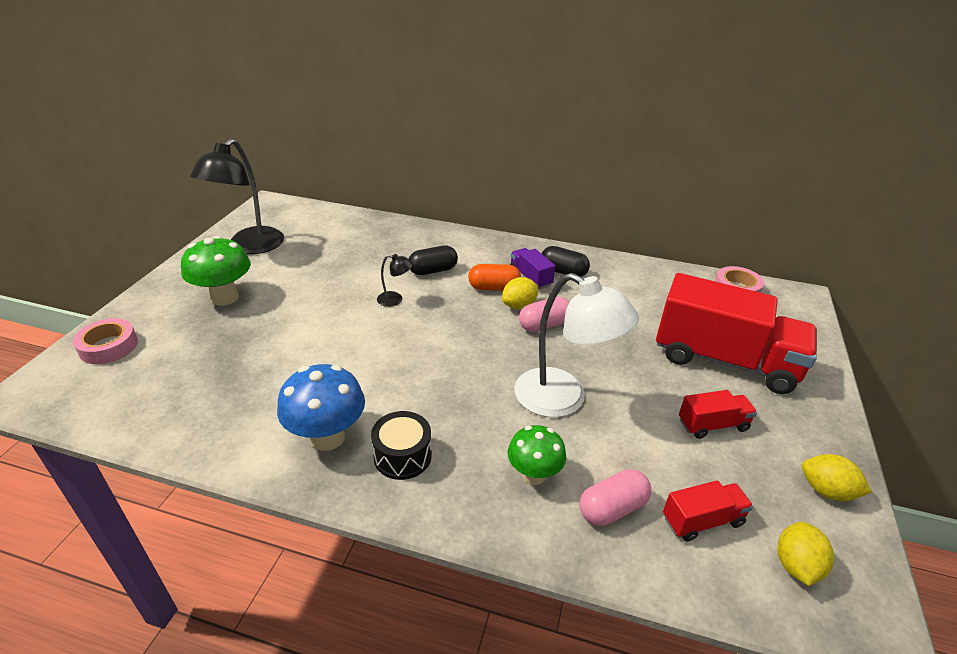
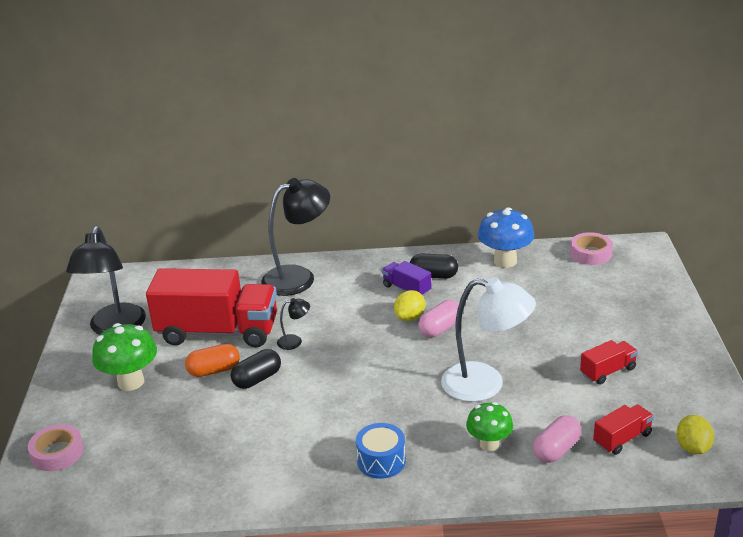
camera: 15 degrees left, 5 degrees down
blue mushroom [277,364,365,451] -> blue mushroom moved to [478,207,534,268]
black drum [371,411,432,480] -> blue drum [356,423,406,479]
black capsule [409,246,458,275] -> black capsule moved to [231,349,281,389]
orange capsule [468,264,521,291] -> orange capsule moved to [185,344,240,377]
red truck [656,273,817,394] -> red truck moved to [146,268,277,348]
yellow lemon [802,454,872,501] -> none
none -> black lamp [261,178,330,296]

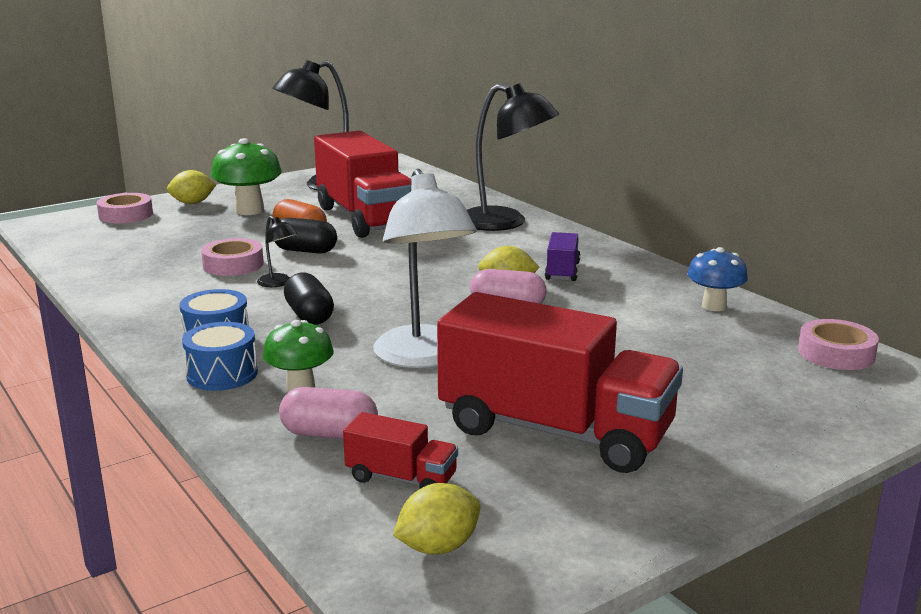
camera: 55 degrees right, 10 degrees down
black lamp [277,298,310,350] -> black lamp moved to [257,216,298,287]
black capsule [410,254,458,279] -> black capsule moved to [284,273,334,325]
blue mushroom [478,207,534,268] -> blue mushroom [687,247,748,311], size x0.66
red truck [580,340,638,385] -> red truck [437,292,683,473], size x2.27
none -> yellow lemon [167,170,217,204]
none -> blue drum [182,322,258,391]
none -> pink tape [201,238,264,276]

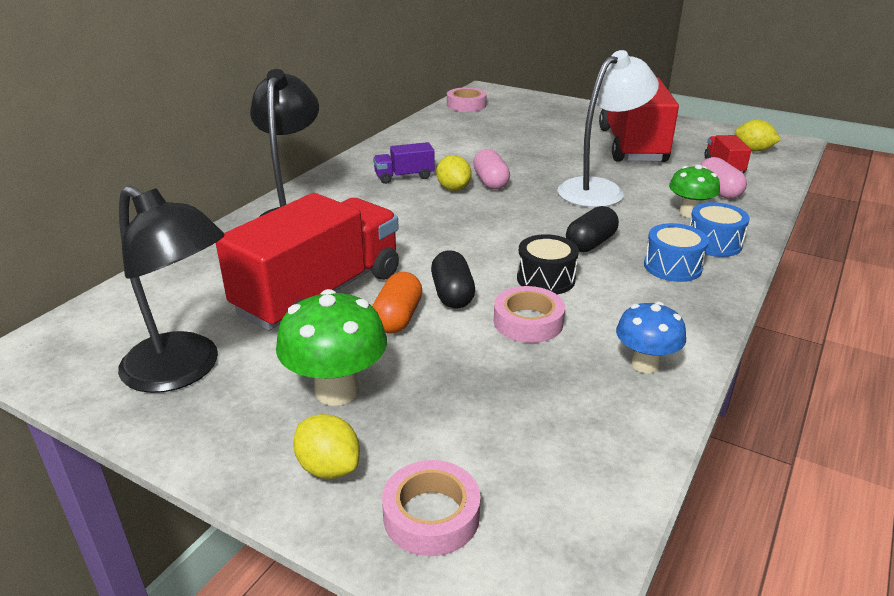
camera: 115 degrees left, 10 degrees up
black lamp [257,216,298,287] -> black drum [517,234,579,294]
blue mushroom [687,247,748,311] -> blue mushroom moved to [616,302,686,374]

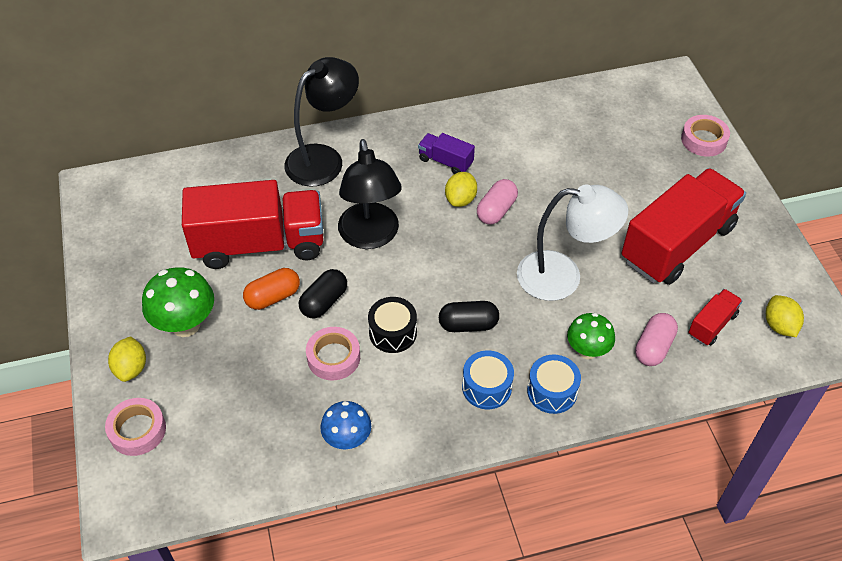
camera: 45 degrees right, 20 degrees up
black lamp [118,186,225,393] -> black lamp moved to [338,139,402,249]
pink tape [447,87,487,112] -> pink tape moved to [681,115,730,157]

